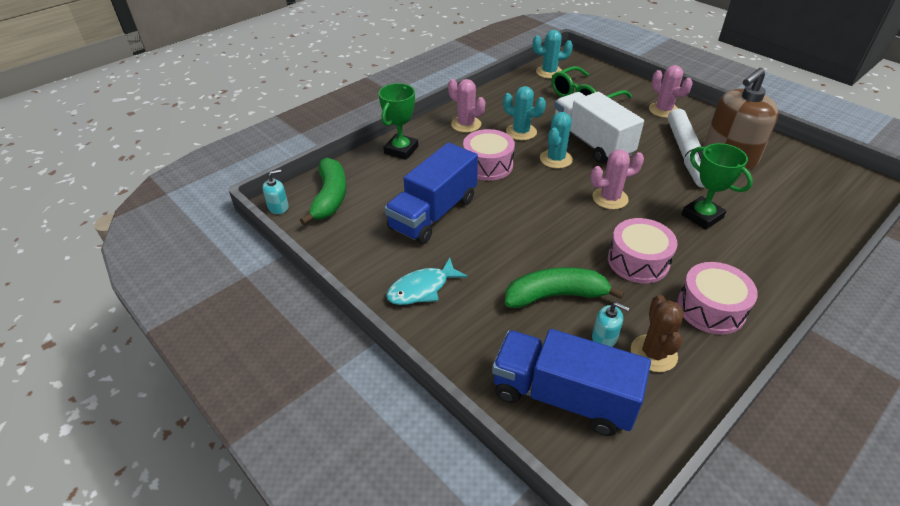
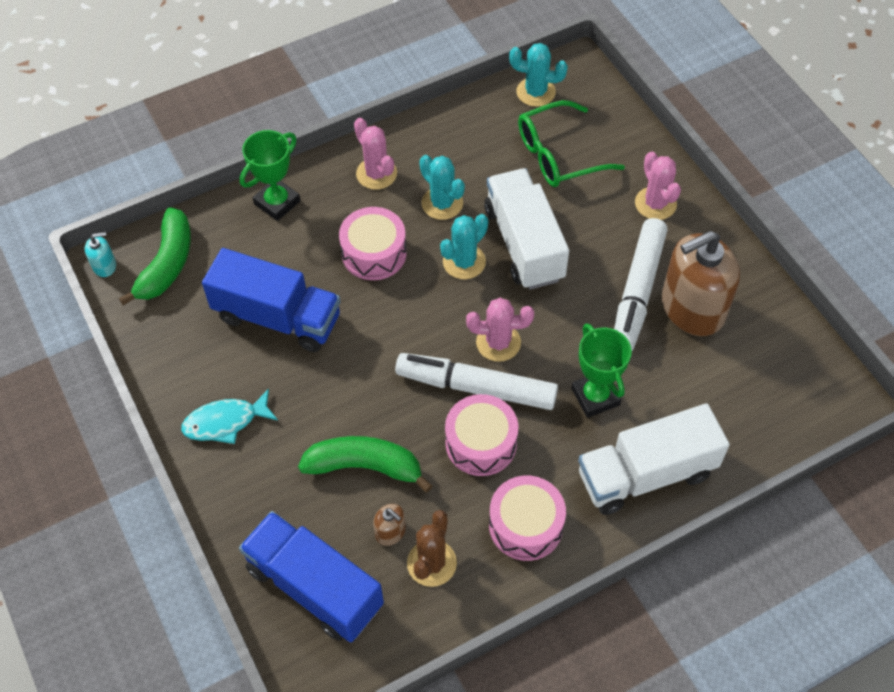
camera: 15 degrees right, 15 degrees up
blue truck [384,142,478,244] -> blue truck turned 120 degrees counterclockwise [202,248,341,352]
turquoise soap dispenser [592,302,630,347] -> brown soap dispenser [373,504,406,546]
none -> white marker [395,353,558,410]
none -> white truck [578,403,730,515]

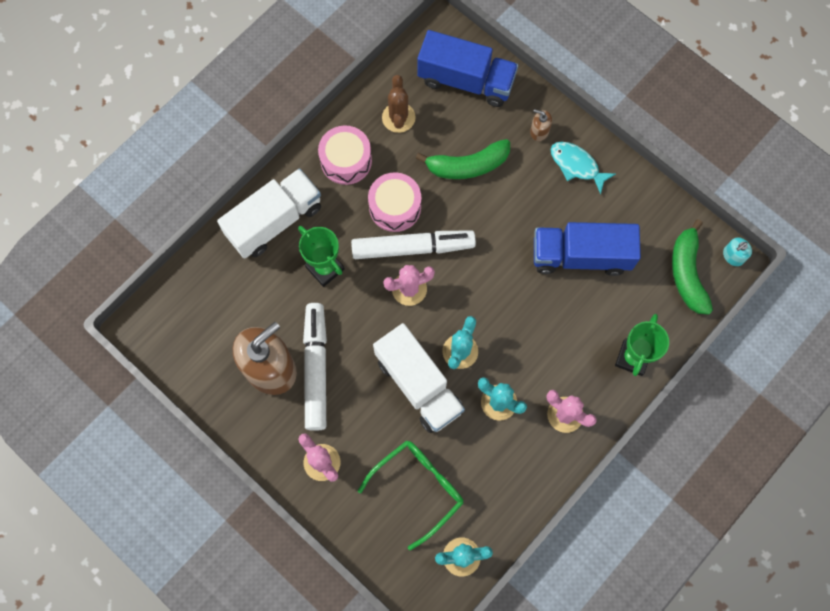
camera: 160 degrees right, 15 degrees up
turquoise fish [181,389,278,444] -> turquoise fish turned 105 degrees counterclockwise [550,142,616,195]
pink drum [339,207,407,280] -> none
brown soap dispenser [373,504,406,546] -> brown soap dispenser moved to [530,109,552,141]

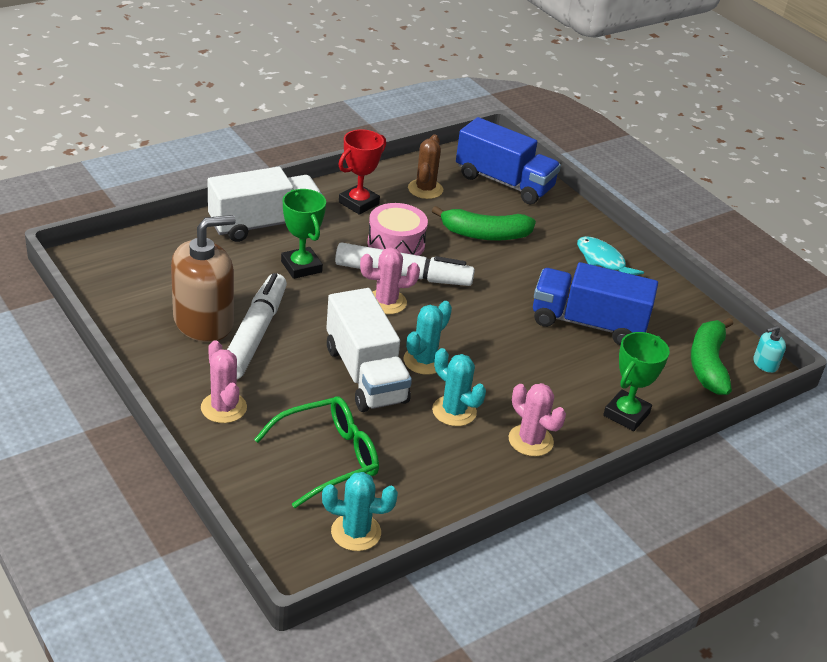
camera: 10 degrees right, 35 degrees down
pink drum [318,125,372,185] -> red trophy [338,129,386,215]
brown soap dispenser [530,109,552,141] -> none

